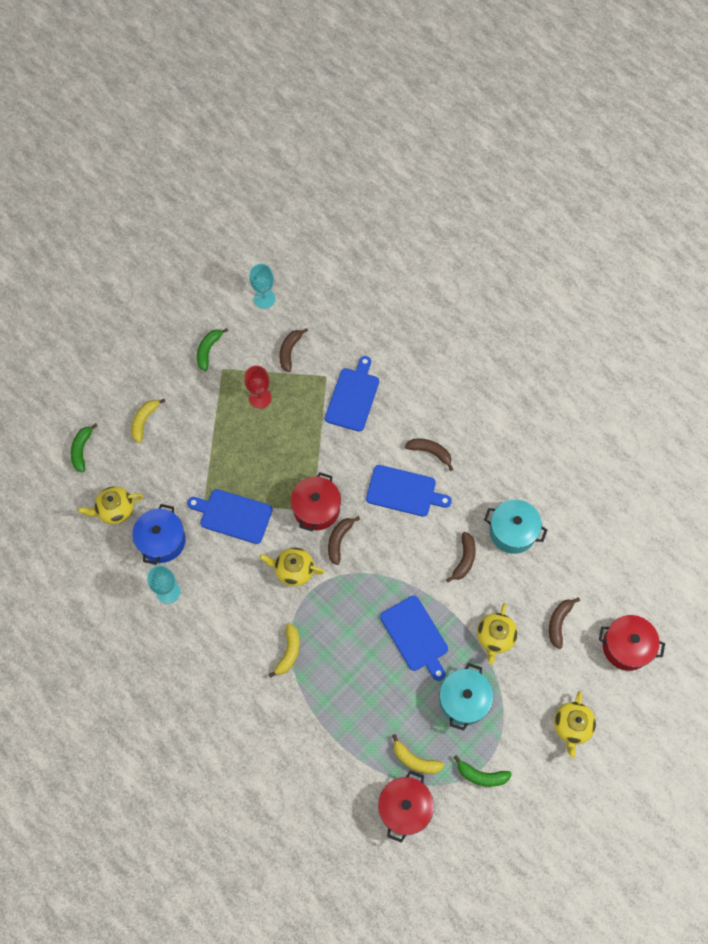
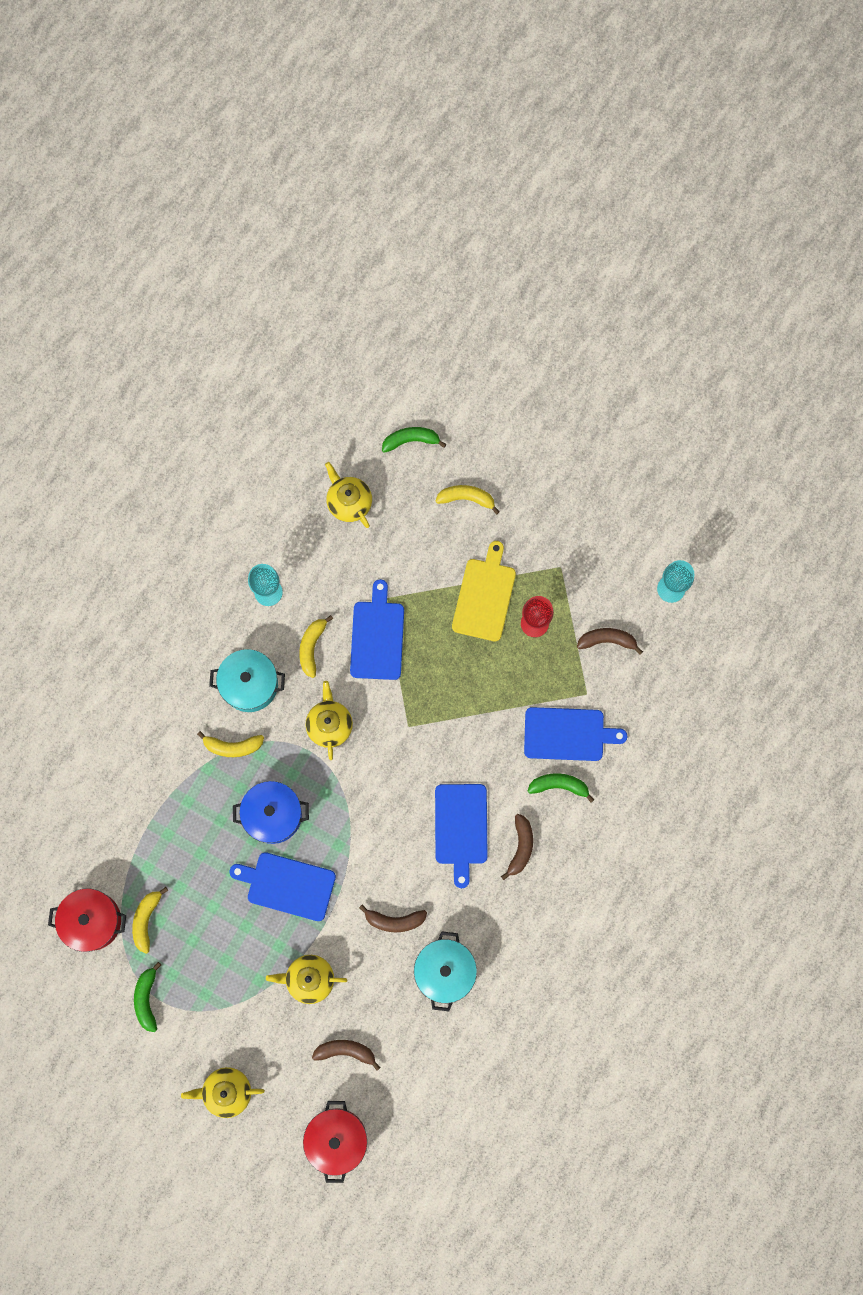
camera: 75 degrees right, 10 degrees up
blue pot [132,504,186,565] -> blue pot moved to [233,781,309,844]
green banana [197,328,228,371] -> green banana moved to [528,773,594,803]
red pot [291,472,341,531] -> none
brown banana [328,516,360,565] -> none
blue cutting board [380,596,448,681] -> blue cutting board turned 60 degrees clockwise [229,852,336,921]
turquoise pot [439,663,494,731] -> turquoise pot moved to [209,649,285,712]
none -> yellow banana [299,615,333,678]
none -> yellow cutting board [452,541,516,642]

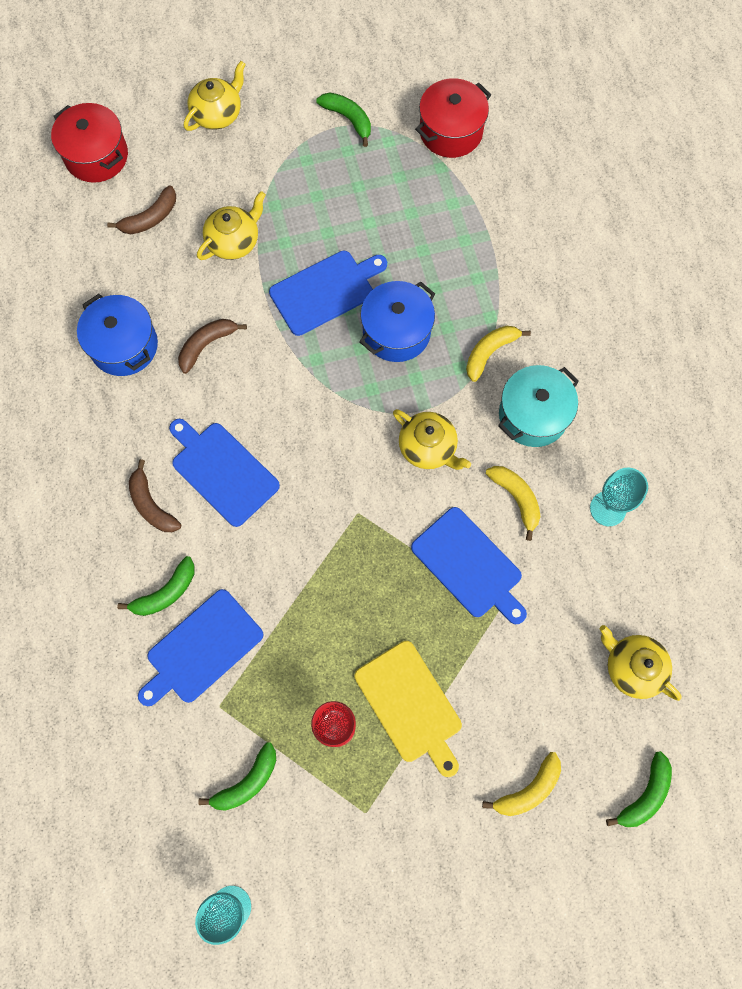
camera: 135 degrees right, 5 degrees down
yellow banana [132,887,168,954] -> none
yellow teapot [325,462,372,528] -> yellow teapot turned 150 degrees counterclockwise [600,625,682,701]
turquoise pot [414,931,477,1011] -> blue pot [77,294,158,376]
brown banana [577,628,643,654] -> green banana [198,742,276,811]

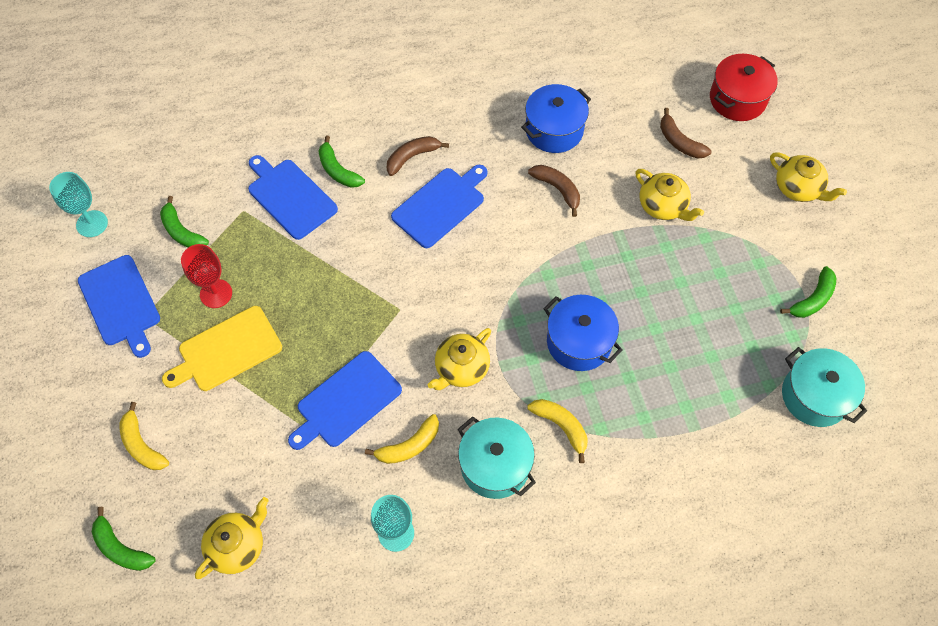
camera: 90 degrees right, 10 degrees down
blue cutting board [269,251,387,336] -> blue cutting board moved to [78,255,160,358]
red pot [415,78,491,158] -> turquoise pot [782,347,867,427]

